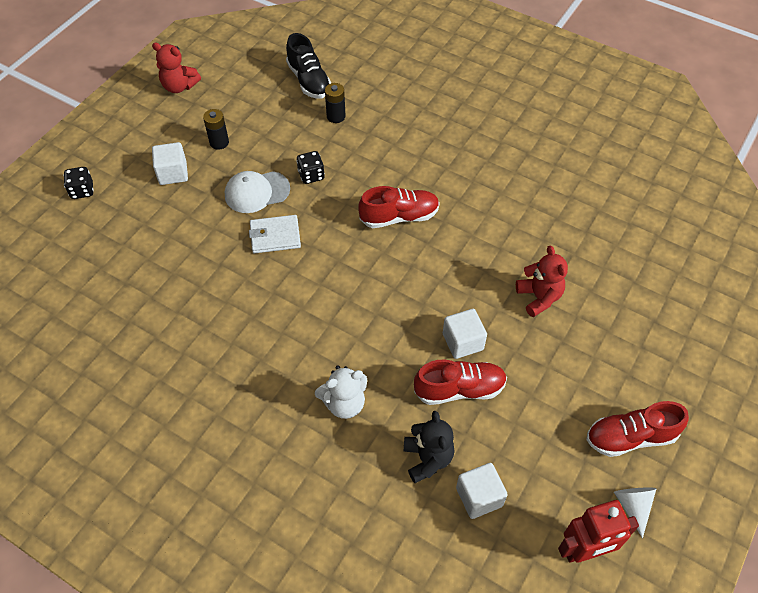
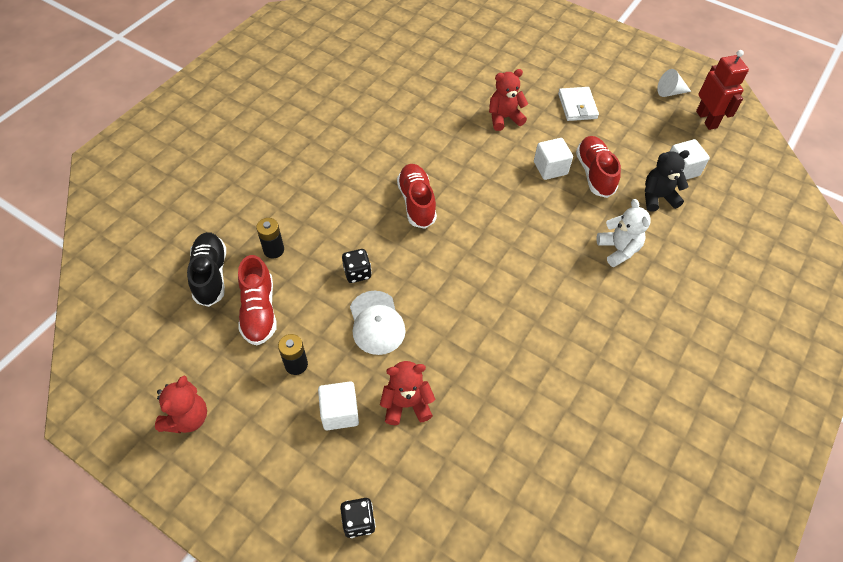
camera: 90 degrees left, 0 degrees up
white wallet [249,215,301,253] -> white wallet moved to [558,87,599,121]
black shoe [286,33,331,99] -> black shoe turned 75 degrees counterclockwise [187,232,226,307]
red shoe [586,401,689,457] -> red shoe moved to [238,255,277,345]
none -> red teddy bear [380,361,435,425]

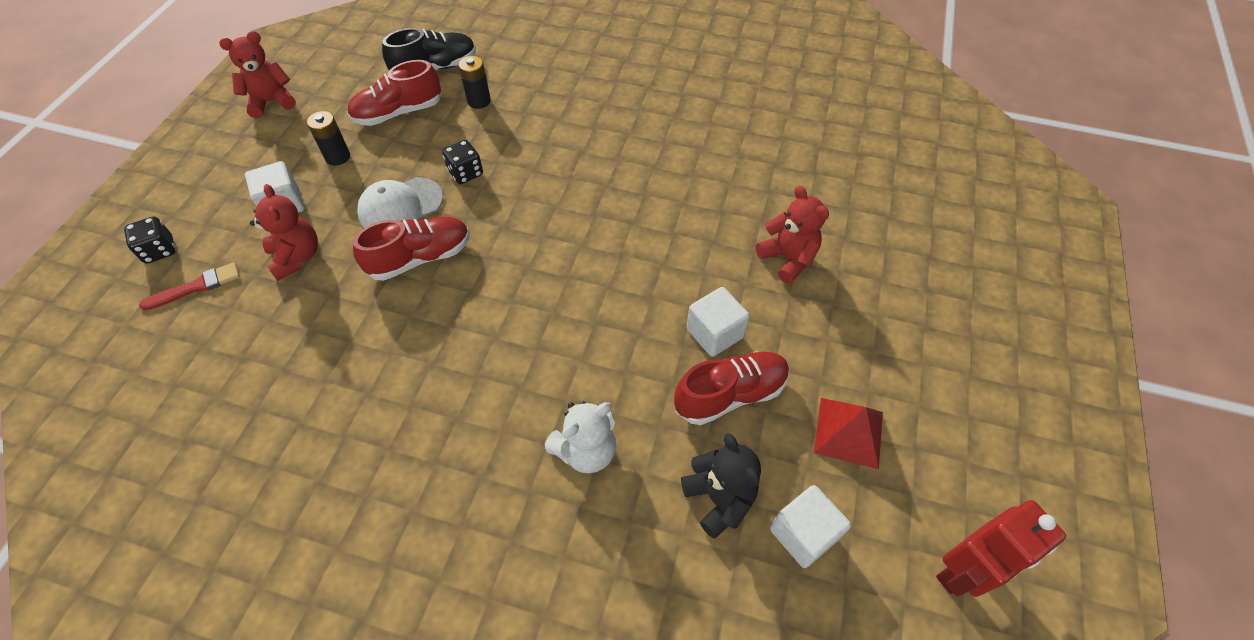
camera: 75 degrees right, 0 degrees up
red teddy bear [155,376,207,433] -> red teddy bear turned 150 degrees clockwise [219,31,296,118]
red shoe [397,164,437,229] -> red shoe moved to [353,216,470,281]
white wallet [558,87,599,121] -> none
white cone [657,69,691,97] -> none
none -> red brush [139,262,240,310]
none -> red pyramid [814,398,883,469]

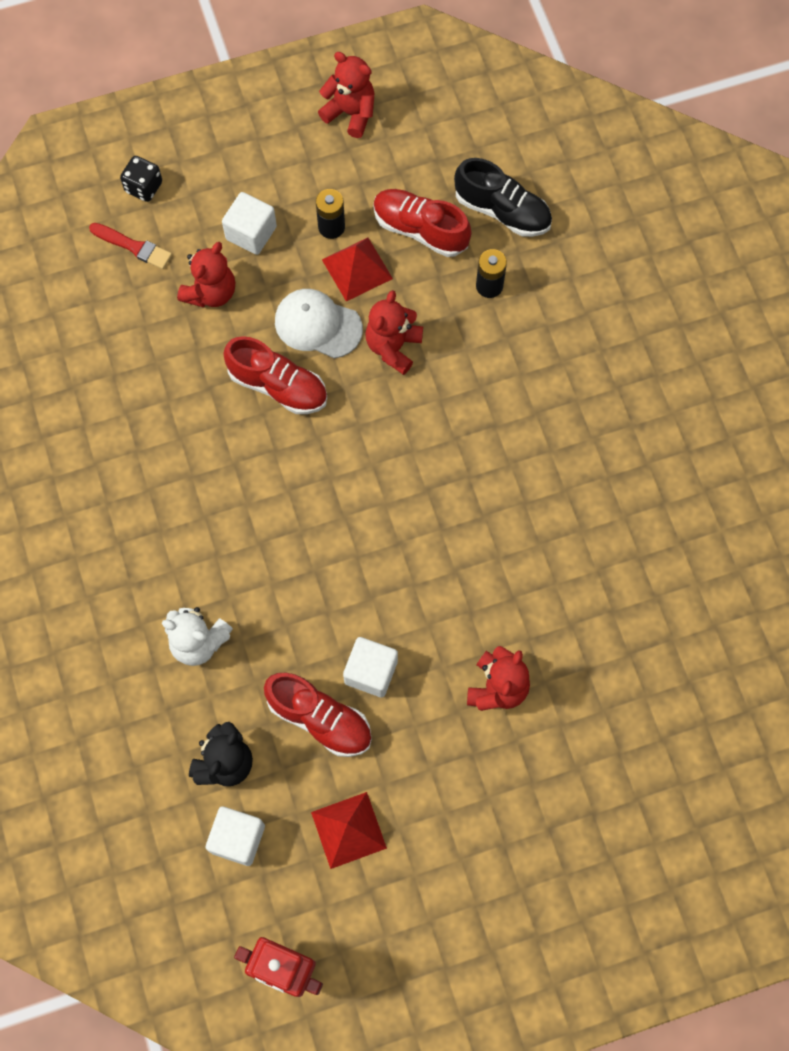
camera: 55 degrees right, 15 degrees up
black dice [442,140,483,184] -> red teddy bear [365,290,423,375]
none -> red pyramid [322,238,393,301]

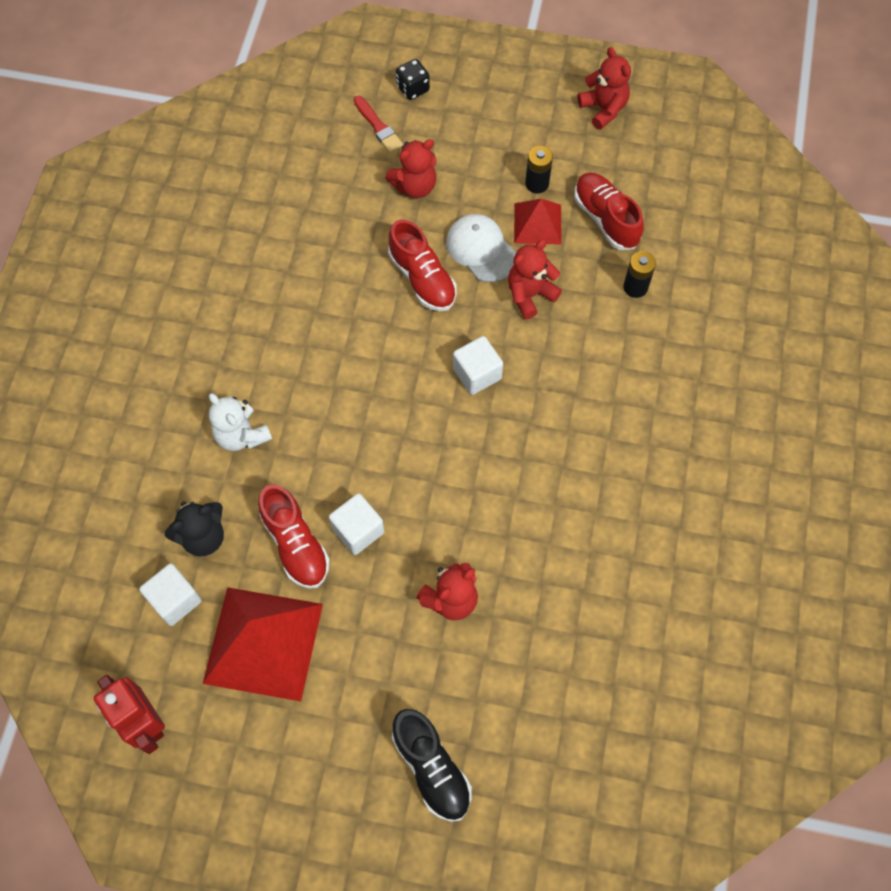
camera: 30 degrees right, 5 degrees down
white cube [222,192,277,255] -> white cube moved to [453,336,503,395]
red pyramid [311,792,387,869] -> red pyramid [203,587,323,702], size x1.82
black shoe [454,158,552,237] -> black shoe moved to [392,709,472,822]

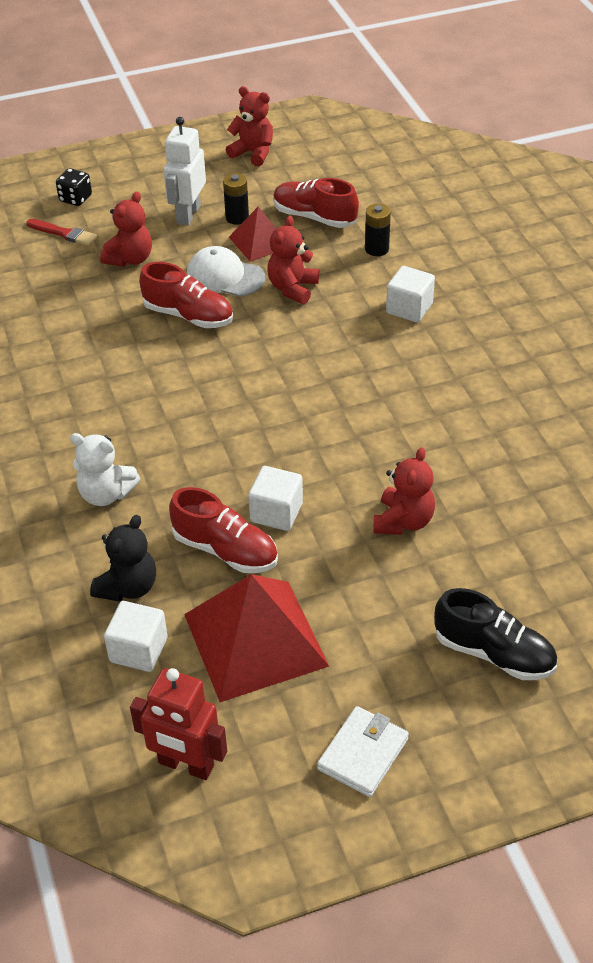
camera: 30 degrees left, 20 degrees down
white cube [453,336,503,395] -> white cube moved to [386,266,435,323]
none -> white robot [163,117,206,226]
none -> white wallet [317,706,409,797]

